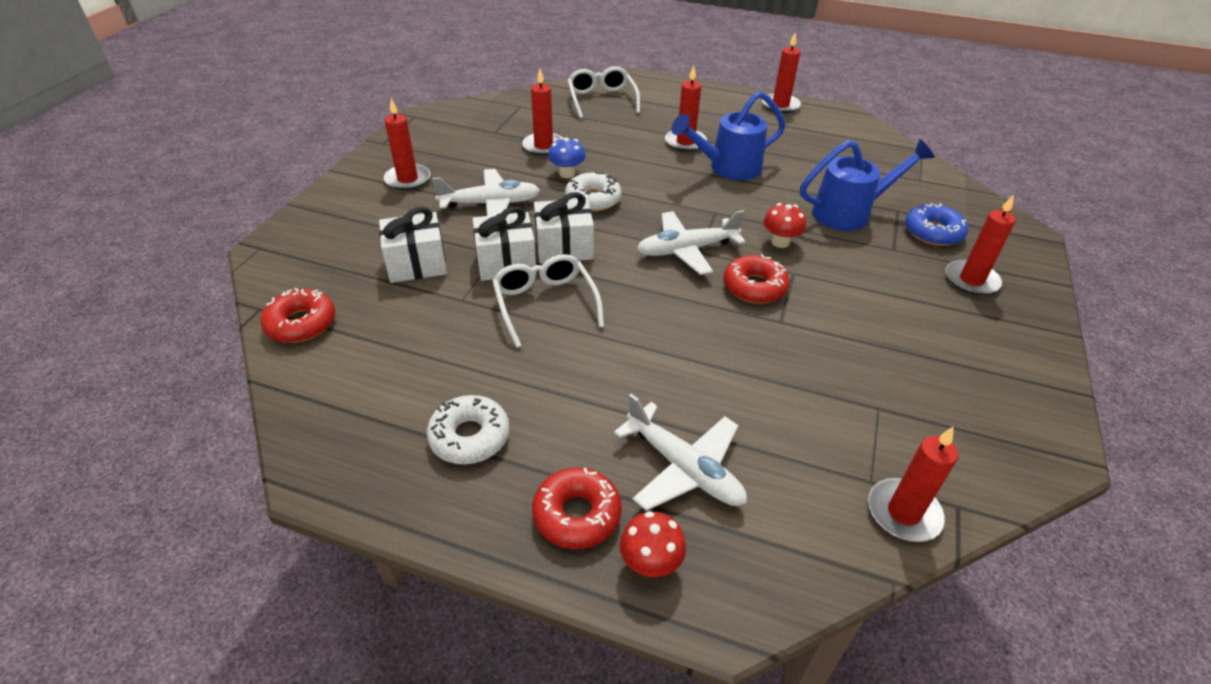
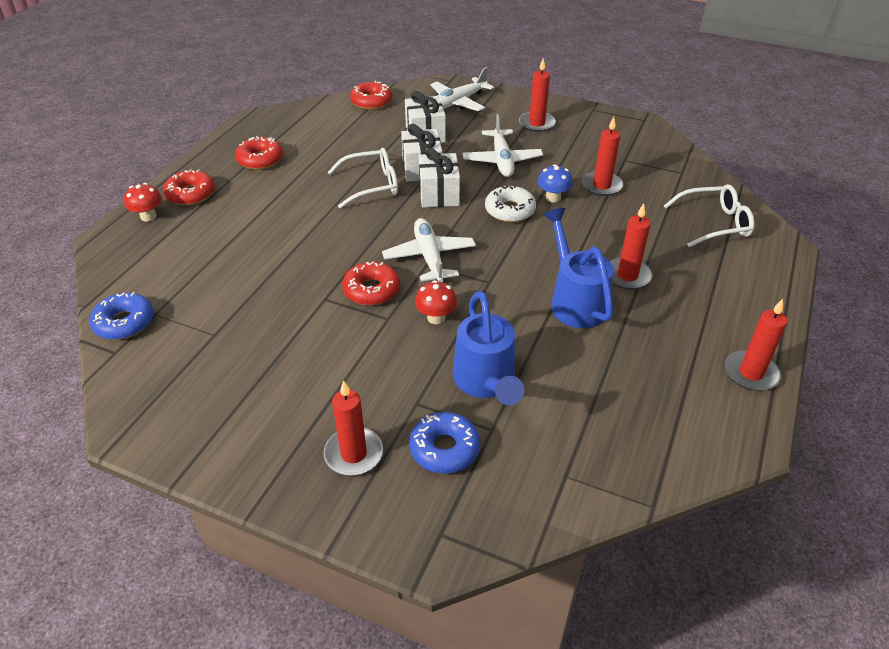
camera: 95 degrees right, 0 degrees up
white donut [427,395,510,464] -> red donut [235,136,283,170]
white plane [614,394,747,511] -> white plane moved to [431,67,494,111]
red candle [868,427,958,542] -> blue donut [89,292,154,340]

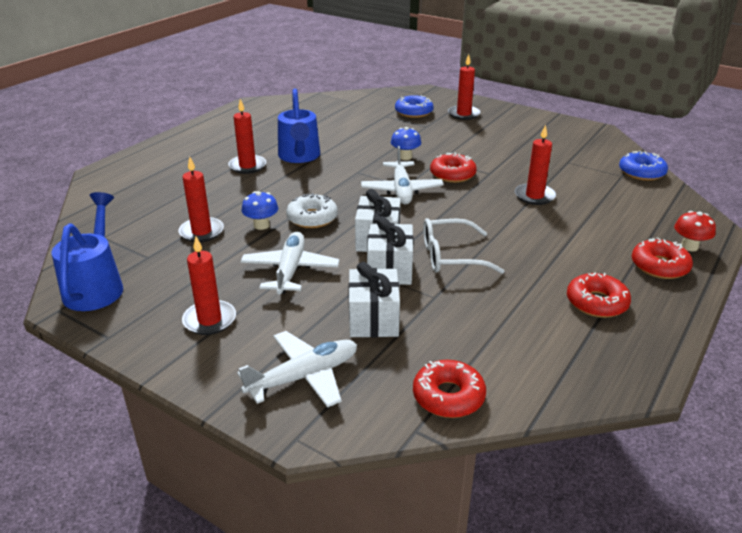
camera: 170 degrees left, 10 degrees down
red mushroom [415,280,457,324] -> blue mushroom [391,127,421,160]
blue watering can [453,291,524,405] -> blue watering can moved to [52,192,123,311]
white glasses [664,184,754,247] -> none
red candle [725,299,788,391] -> red candle moved to [515,124,556,205]

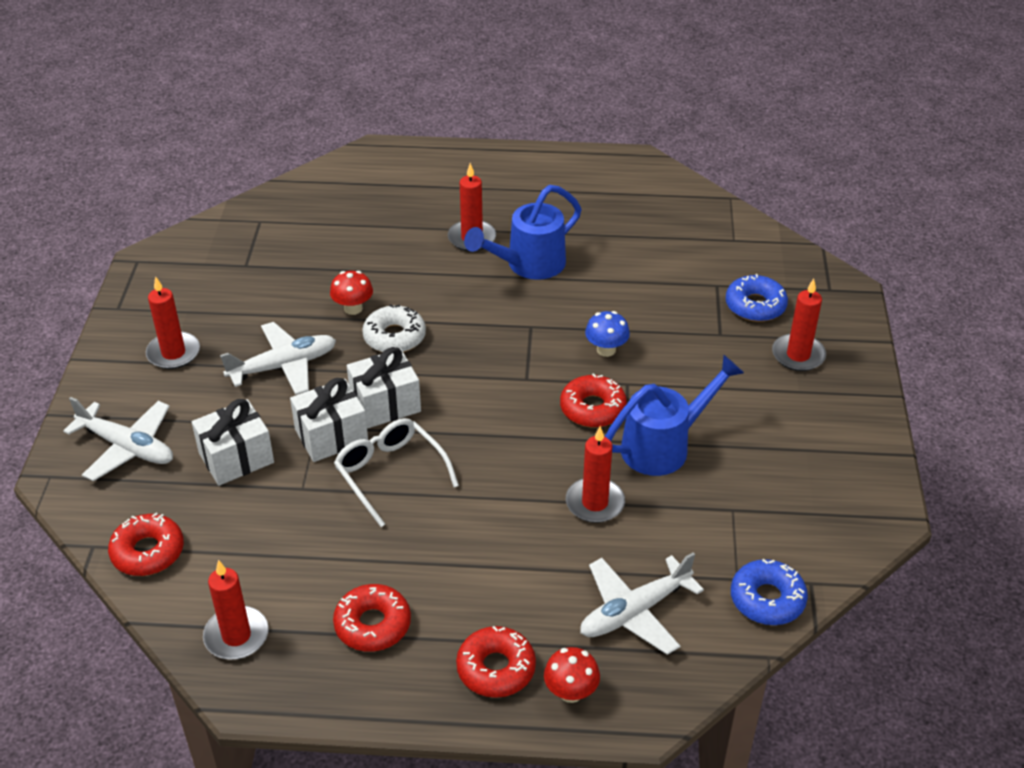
camera: 60 degrees right, 10 degrees up
blue watering can [52,192,123,311] -> blue watering can moved to [605,355,744,476]
red candle [179,157,224,242] -> red candle moved to [203,560,269,660]
blue mushroom [242,191,278,230] -> red mushroom [330,271,373,315]
white plane [361,146,444,205] -> white plane moved to [580,552,704,655]

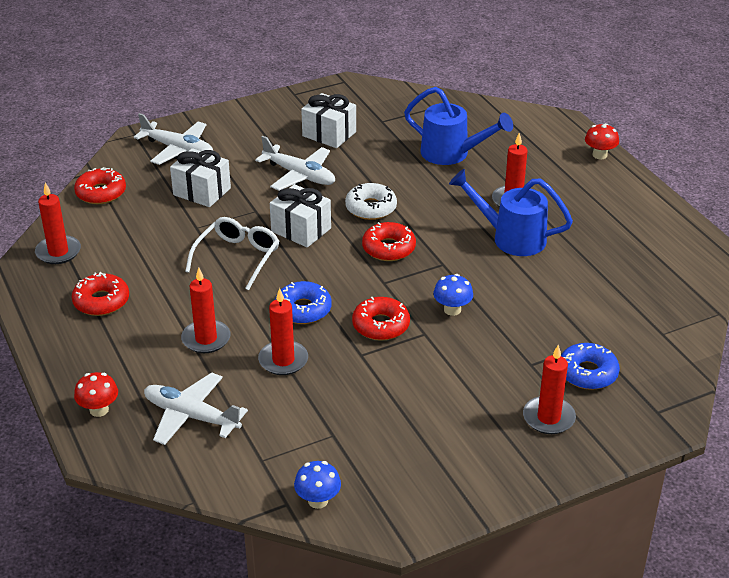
camera: 60 degrees right, 5 degrees down
white plane [63,397,173,481] -> white plane turned 60 degrees counterclockwise [134,113,213,165]
red candle [146,276,200,369] -> red candle moved to [181,268,231,353]
white gift [290,378,368,462] -> white gift moved to [301,93,356,148]
red mushroom [330,271,373,315] -> red mushroom moved to [585,123,619,159]
red donut [456,626,536,698] -> red donut moved to [362,222,416,261]
blue watering can [605,355,744,476] -> blue watering can moved to [404,87,513,165]
blue donut [731,559,808,625] -> blue donut moved to [275,281,332,324]
none -> blue mushroom [294,461,341,509]

